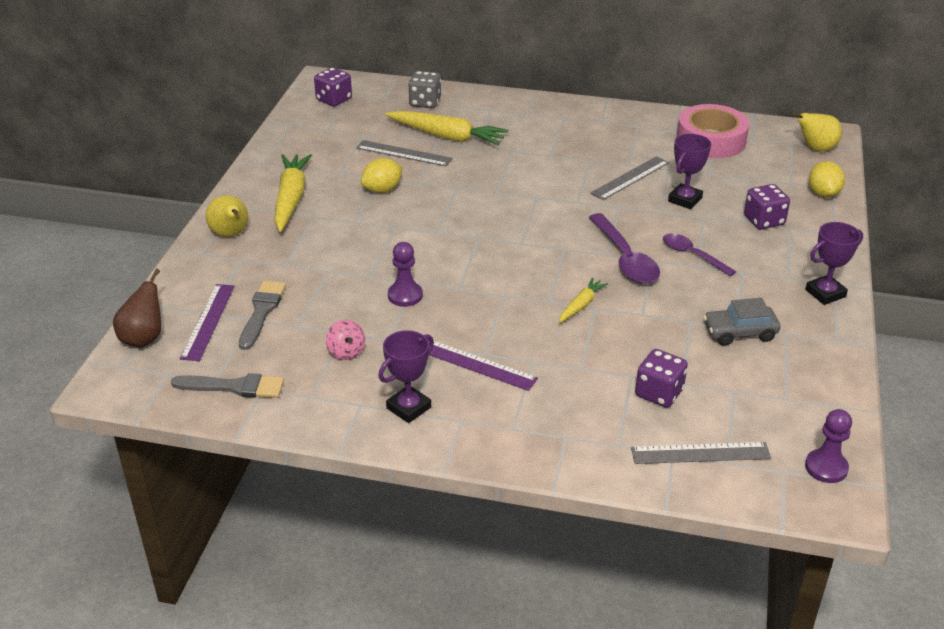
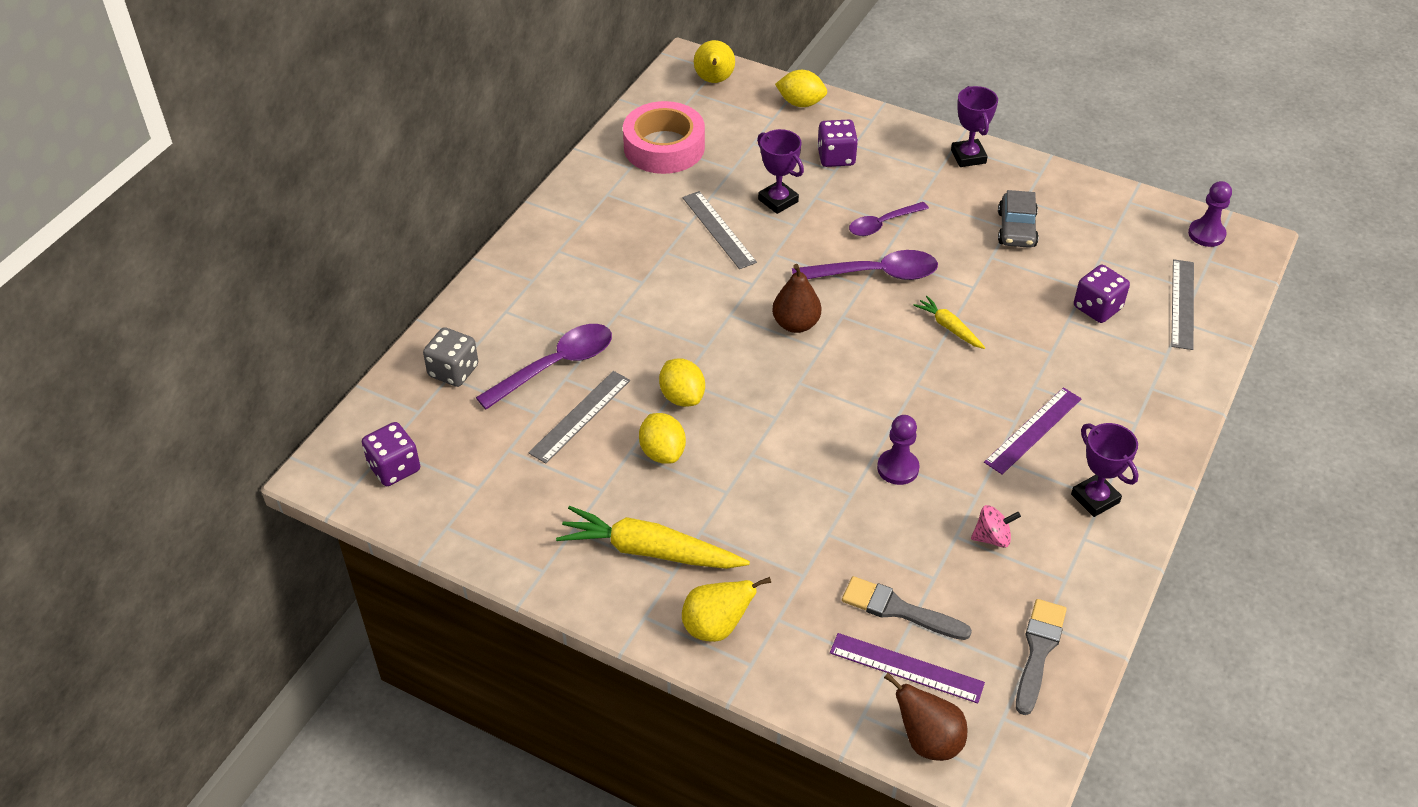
camera: 75 degrees left, 10 degrees up
yellow carrot [385,111,509,145] -> purple spoon [476,324,612,409]
none -> yellow lemon [659,358,705,407]
none -> brown pear [772,264,821,333]

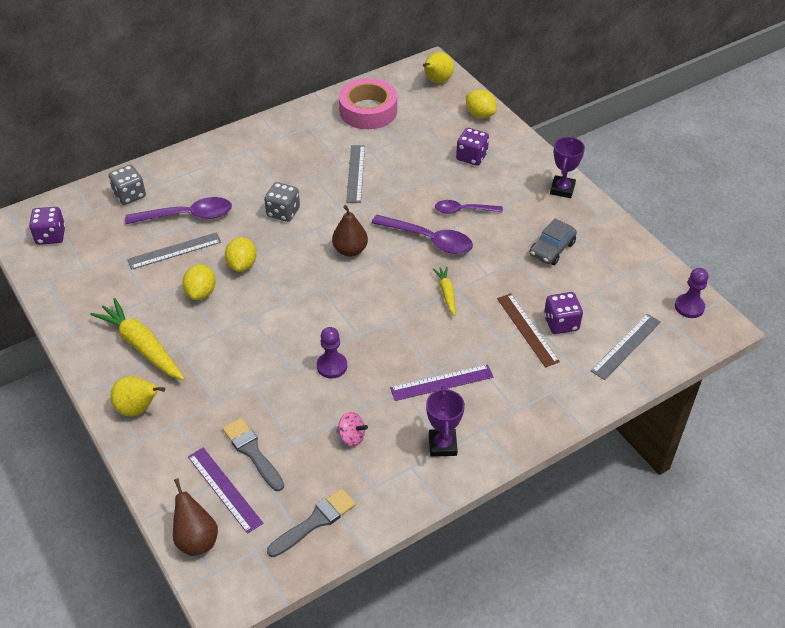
camera: 30 degrees right, 0 degrees up
purple trophy [757,129,804,214] -> none
none -> grey dice [264,182,300,222]
none -> brown ruler [497,293,560,368]

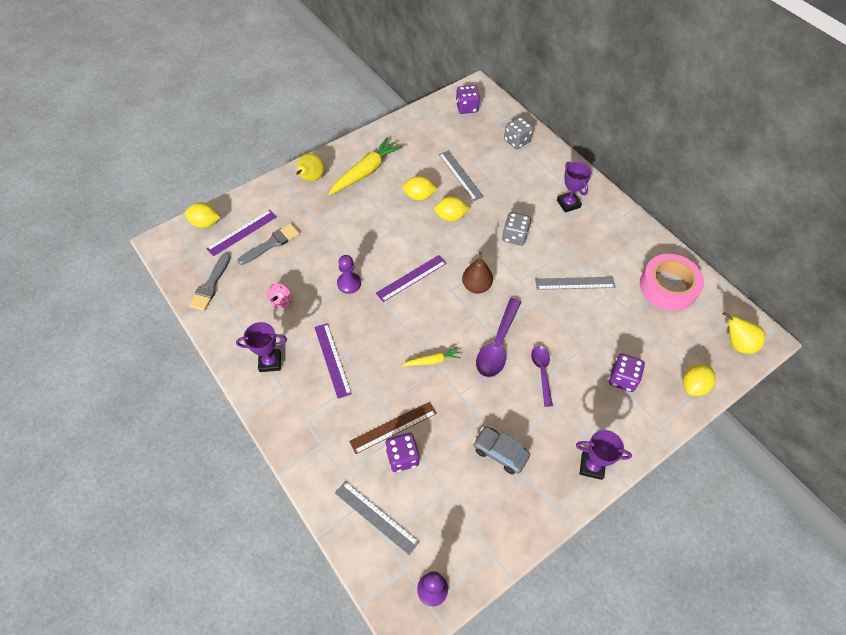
camera: 85 degrees right, 10 degrees up
purple spoon [125,197,232,224] -> none
brown pear [173,478,218,556] -> yellow lemon [185,202,221,228]
grey brush [267,488,356,557] -> grey brush turned 60 degrees clockwise [189,253,231,311]
none -> purple ruler [376,255,447,302]
none -> purple trophy [557,161,592,213]

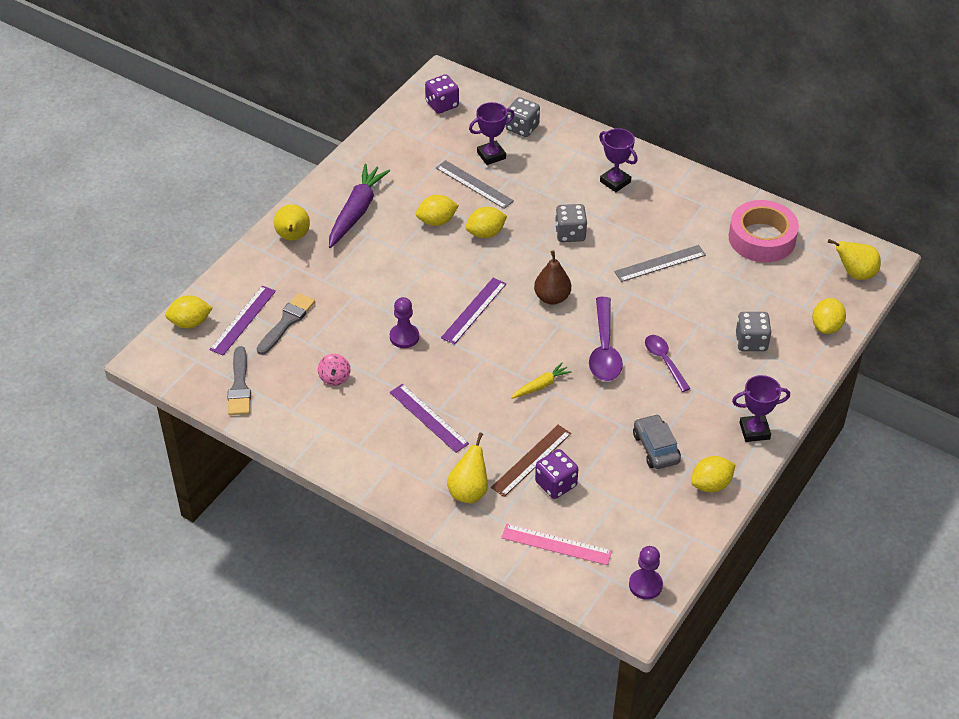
camera: 20 degrees left, 10 degrees down
purple trophy [236,322,287,372] -> purple trophy moved to [469,102,515,165]
yellow carrot [329,137,403,195] -> purple carrot [329,164,390,248]
grey ruler [335,481,419,555] -> pink ruler [501,524,612,565]
grey car [473,426,530,474] -> grey car turned 60 degrees clockwise [633,414,681,469]
purple dice [609,354,645,392] -> grey dice [736,312,771,351]
none -> yellow pear [447,432,488,503]
none -> yellow lemon [691,456,736,492]

